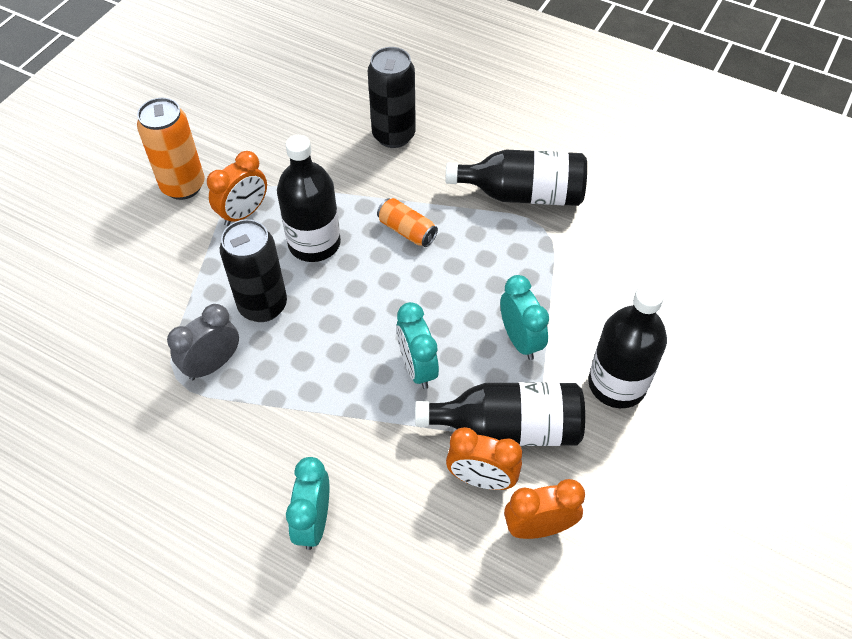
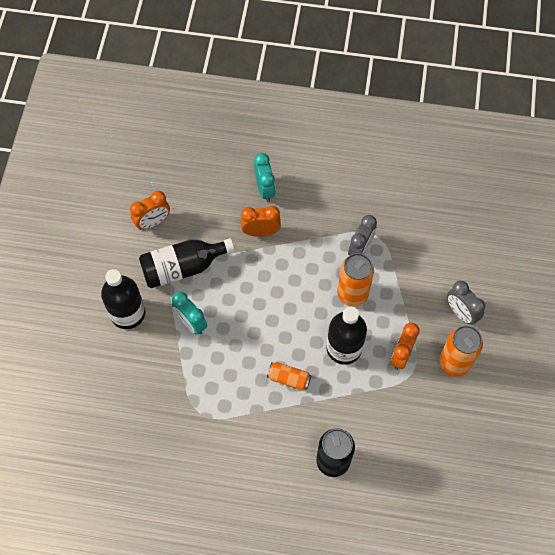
camera: 160 degrees right, 10 degrees up
black can [220,219,287,322] -> orange can [337,253,374,307]
turquoise clock [396,302,439,389] -> none
black bottle [445,150,587,206] -> none
orange clock [446,427,522,490] -> orange clock moved to [241,206,281,237]
none -> grey clock [447,281,485,325]

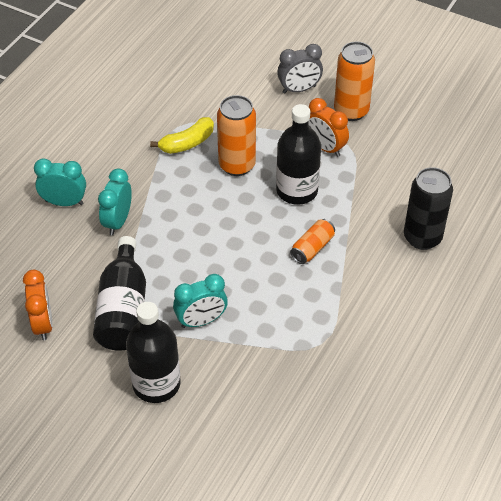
camera: 70 degrees left, 15 degrees down
orange clock [241,206,281,237] -> turquoise clock [98,169,132,235]
grey clock [348,215,377,256] -> yellow banana [150,117,214,154]

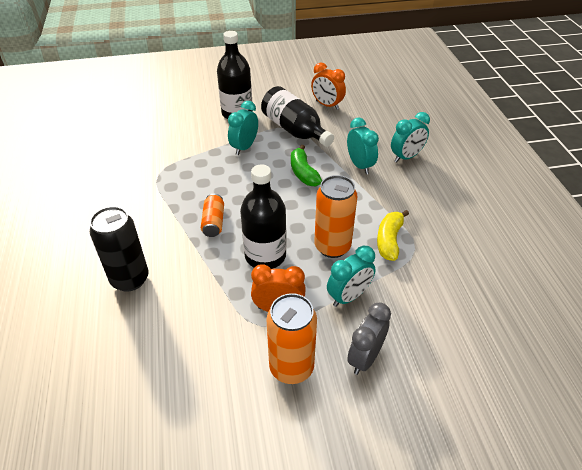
camera: 140 degrees right, 5 degrees down
none -> green banana [291,145,322,186]
none -> turquoise clock [327,246,376,307]

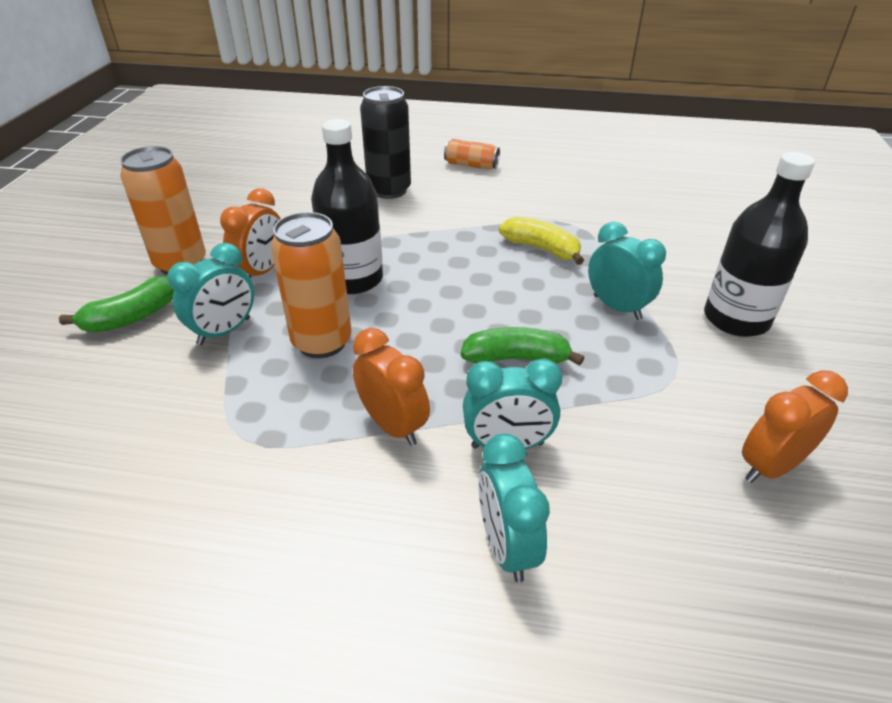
camera: 110 degrees right, 5 degrees down
orange can [201,194,224,237] -> orange can moved to [444,139,500,170]
black bottle [261,86,334,147] -> none
turquoise clock [327,246,376,307] -> turquoise clock turned 120 degrees counterclockwise [167,243,254,345]
grey clock [347,303,391,375] -> green banana [59,276,174,332]
yellow banana [377,210,409,261] -> yellow banana moved to [499,216,584,265]
none -> orange clock [353,328,430,446]

